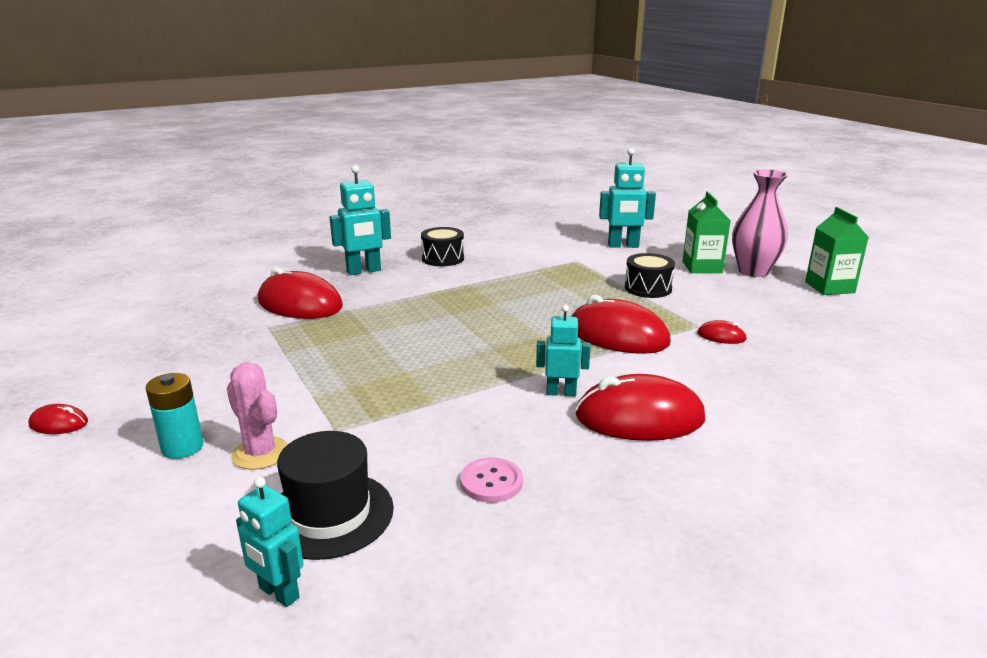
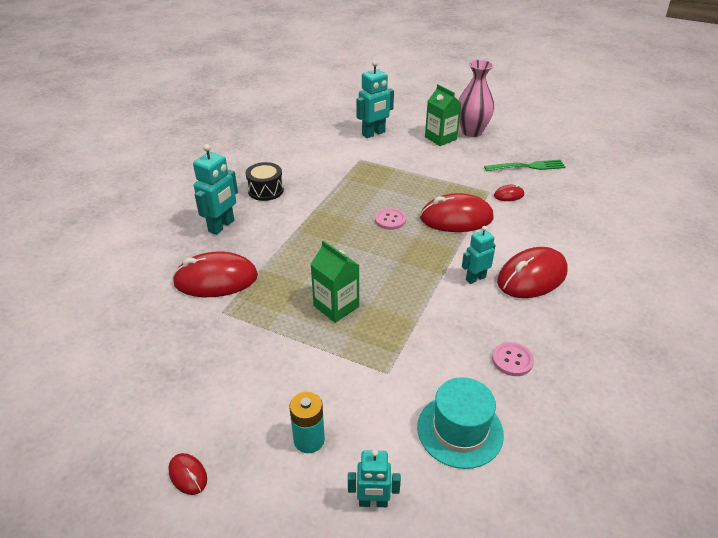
camera: 35 degrees left, 15 degrees up
red mouse [28,404,88,434] -> red mouse turned 75 degrees clockwise [168,453,207,495]
pink cactus [227,362,288,470] -> none
turquoise robot [236,477,303,607] -> turquoise robot moved to [348,449,401,507]
black hat [277,431,394,560] -> turquoise hat [417,377,504,469]
black drum [625,253,675,298] -> none
green carton [805,207,869,295] -> green carton moved to [310,240,359,323]
none -> pink button [375,208,406,230]
none -> green fork [484,160,566,171]

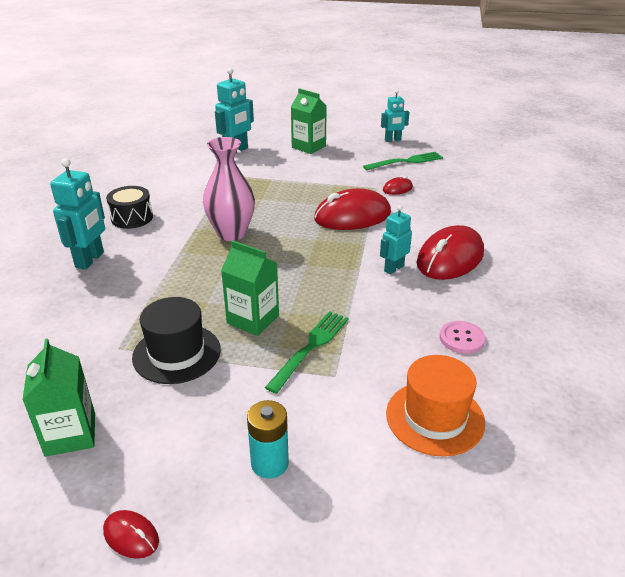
camera: 15 degrees left, 5 degrees down
red mouse [172,251,258,297] -> none
turquoise robot [348,449,401,507] -> turquoise robot moved to [381,90,409,142]
pink button [375,208,406,230] -> none
turquoise hat [417,377,504,469] -> orange hat [386,355,485,457]
pink vase [458,60,494,137] -> pink vase moved to [203,137,255,241]
none -> green carton [22,338,95,457]
none -> black hat [132,297,221,384]
none -> green fork [265,311,348,394]

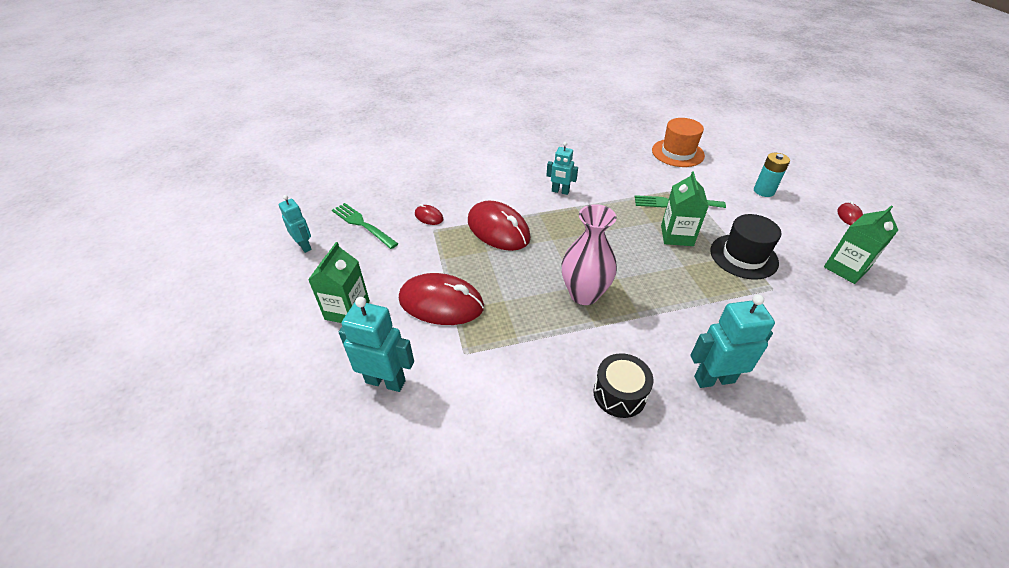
camera: 115 degrees left, 10 degrees up
red mouse [417,225,484,280] -> red mouse moved to [399,273,484,325]
pink button [440,321,485,354] -> none

